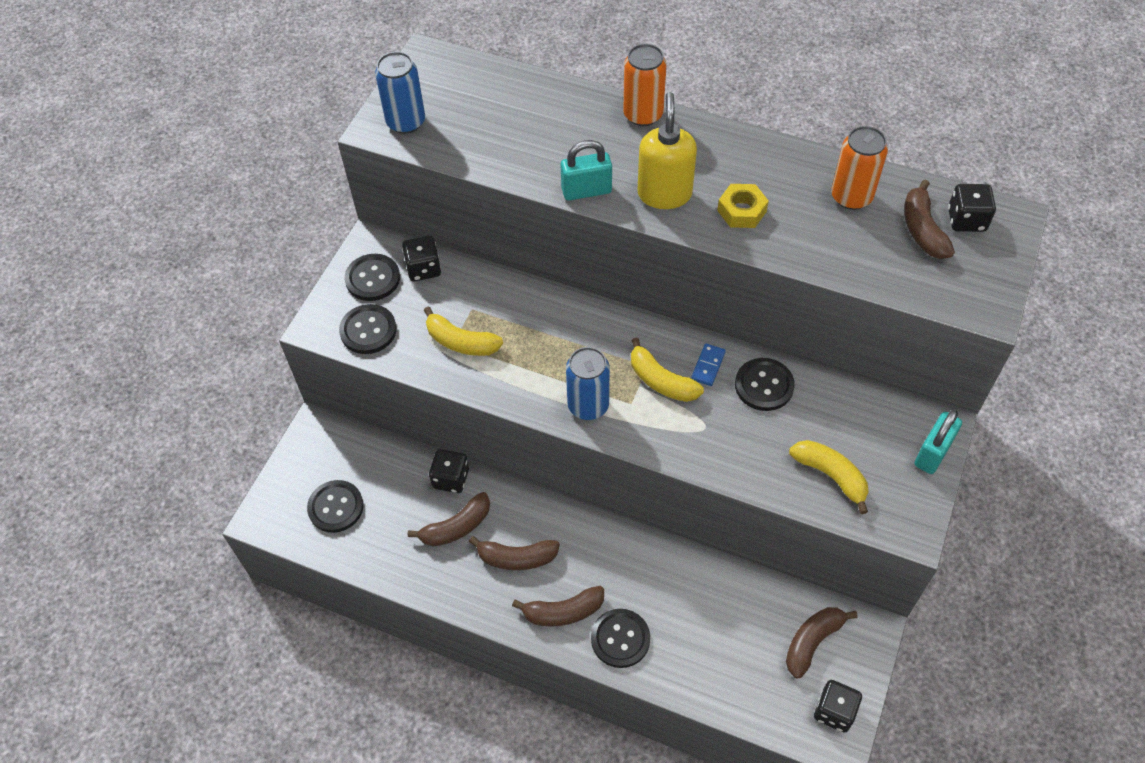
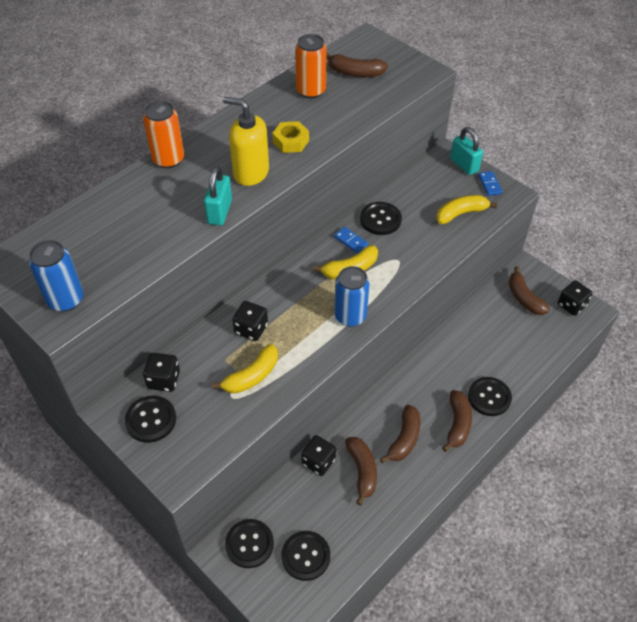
camera: 70 degrees left, 5 degrees down
black button [339,304,397,354] -> black button moved to [225,519,274,568]
black dice [948,184,996,232] -> black dice moved to [232,301,268,341]
none -> blue domino [478,171,502,196]

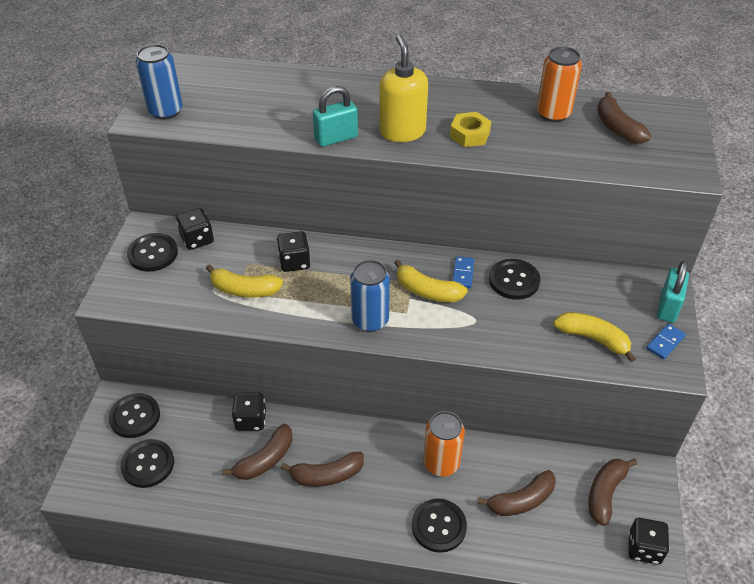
camera: 55 degrees right, 5 degrees down
orange can [143,101,184,168] -> orange can moved to [423,411,465,476]
brown banana [442,390,472,452] -> brown banana moved to [477,470,556,516]

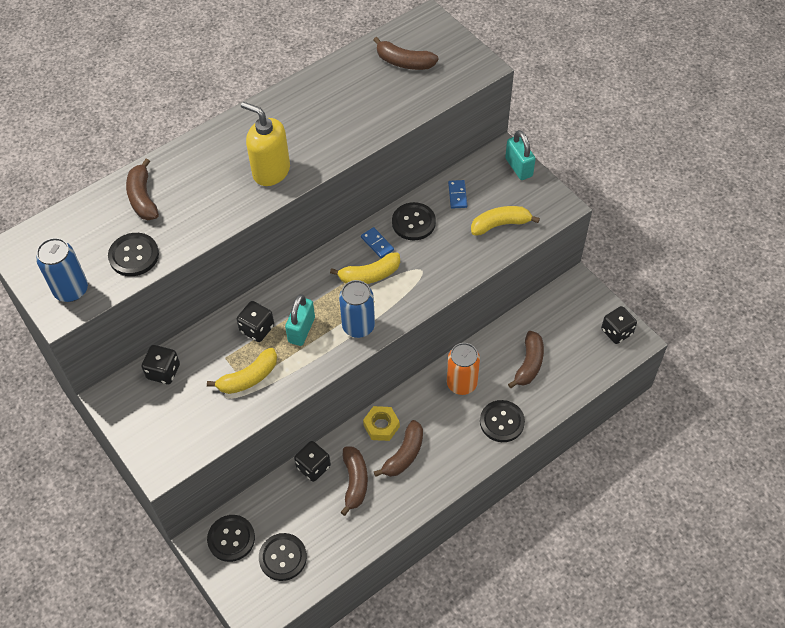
camera: 45 degrees left, 10 degrees up
black button [127,233,178,272] -> black button moved to [108,233,159,276]
turquoise padlock [313,86,358,147] -> turquoise padlock moved to [285,294,315,346]
yellow nut [450,112,491,147] -> yellow nut moved to [363,406,400,441]
orange can [536,47,582,122] -> none
brown banana [589,459,637,526] -> brown banana moved to [126,158,159,220]
blue domino [646,324,686,359] -> blue domino moved to [448,180,467,209]

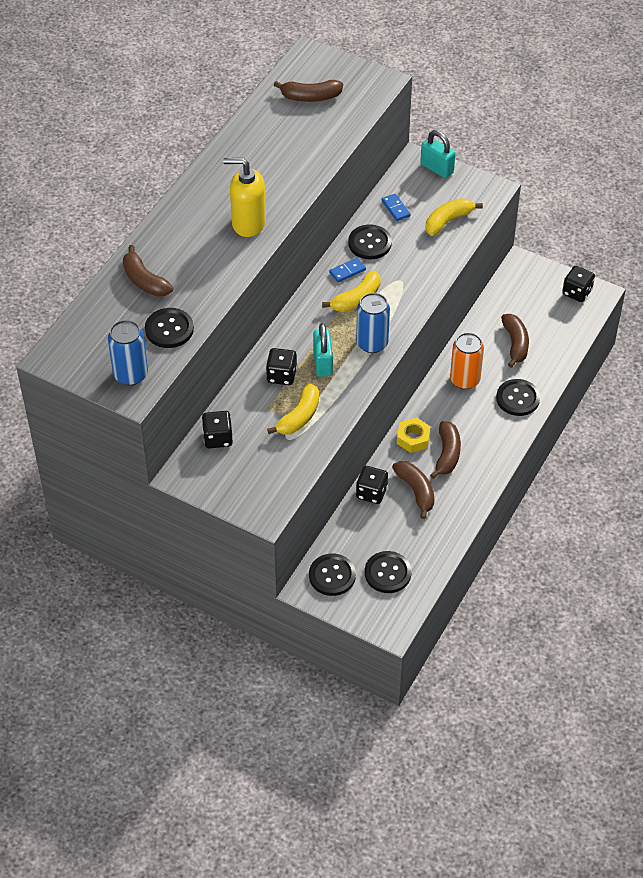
camera: 25 degrees left, 5 degrees down
blue domino [361,227,394,258] -> blue domino turned 60 degrees counterclockwise [329,258,366,282]

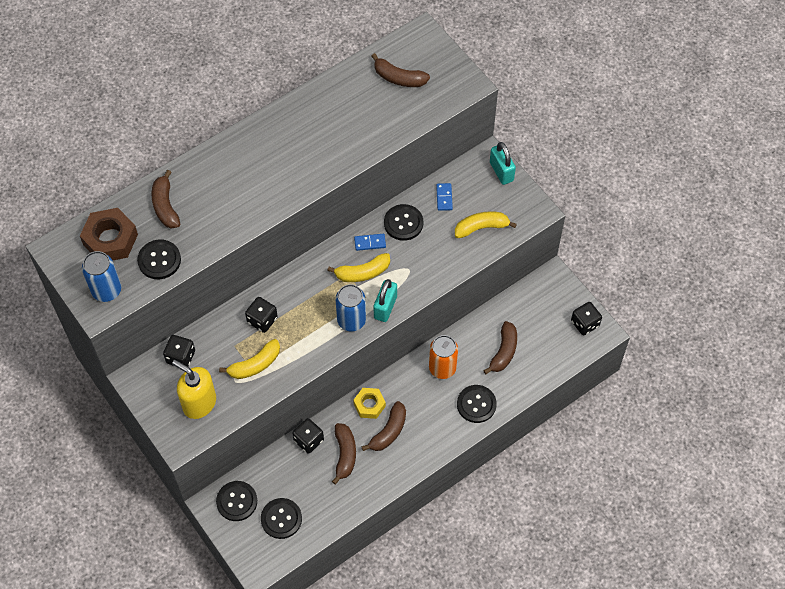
camera: 25 degrees right, 10 degrees up
yellow soap dispenser [223,158,266,237] -> yellow soap dispenser moved to [172,360,216,419]
turquoise padlock [313,323,333,377] -> turquoise padlock moved to [374,279,397,322]
none -> brown nut [80,208,138,260]

